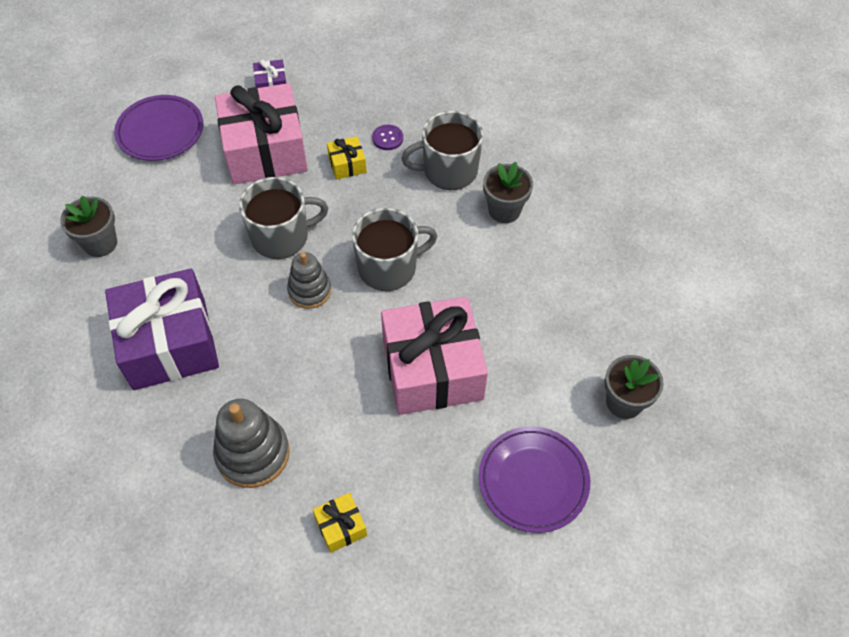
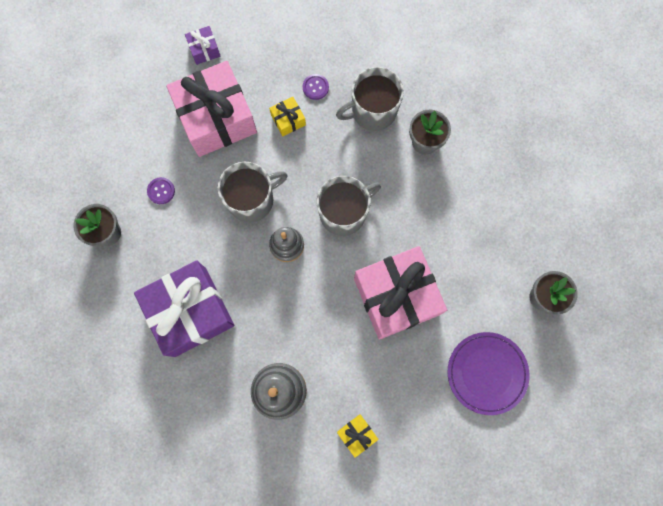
camera: 10 degrees left, 20 degrees up
purple plate [114,95,203,161] -> none
none -> purple button [147,177,175,204]

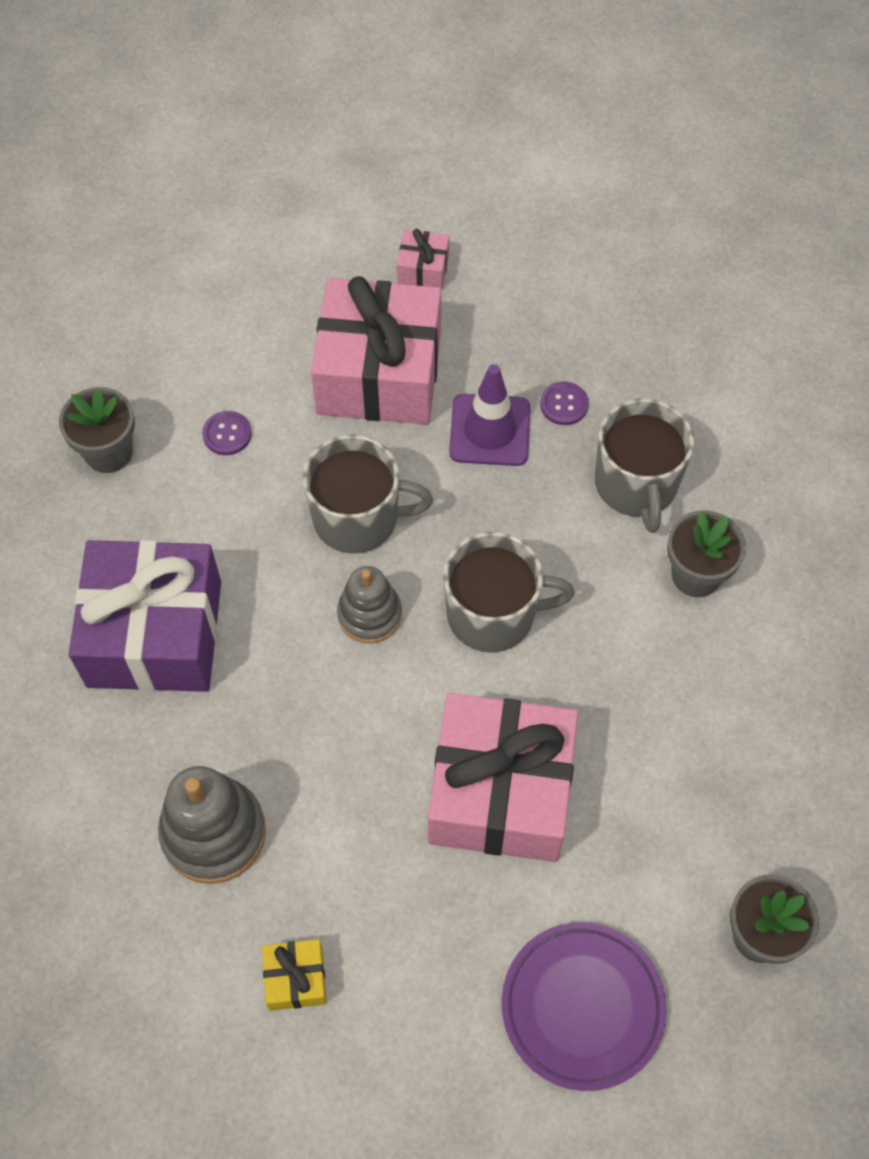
camera: 30 degrees right, 15 degrees down
purple gift [185,26,221,65] -> pink gift [397,229,449,290]
yellow gift [269,97,306,136] -> purple traffic cone [449,364,531,466]
grey mug [336,67,404,131] -> grey mug turned 105 degrees counterclockwise [595,399,694,533]

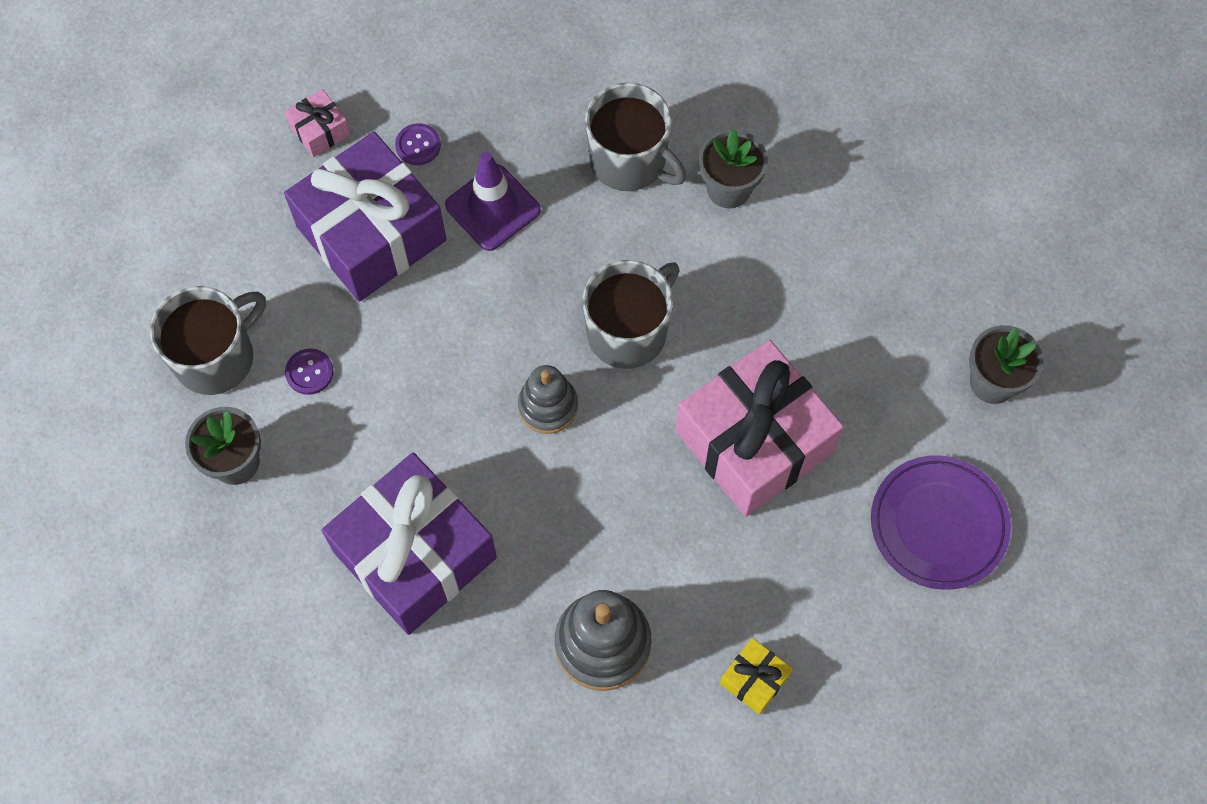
camera: 45 degrees left, 5 degrees up
grey mug [303,435,433,554] -> grey mug moved to [150,286,266,395]
pink gift [311,276,441,425] -> purple gift [284,132,447,302]
purple button [540,381,589,425] -> purple button moved to [395,123,441,165]

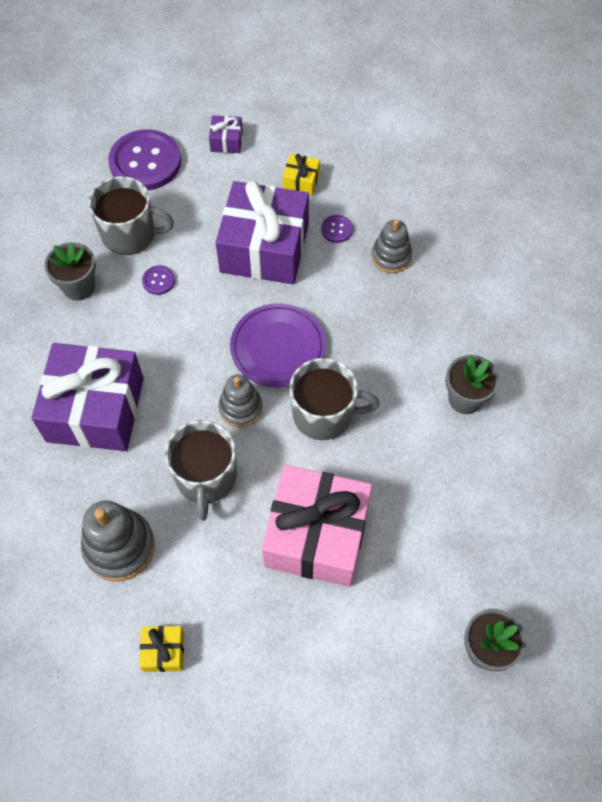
camera: 50 degrees right, 5 degrees down
pink gift [285,89,350,157] -> yellow gift [283,154,320,196]
purple traffic cone [445,152,541,251] -> none
grey mug [585,83,686,191] -> grey mug moved to [165,420,237,521]
purple plate [871,455,1011,590] -> purple plate moved to [230,303,326,388]
none -> purple button [108,129,181,190]
none -> purple gift [209,116,243,153]
none -> grey stacking toy [371,219,412,273]

